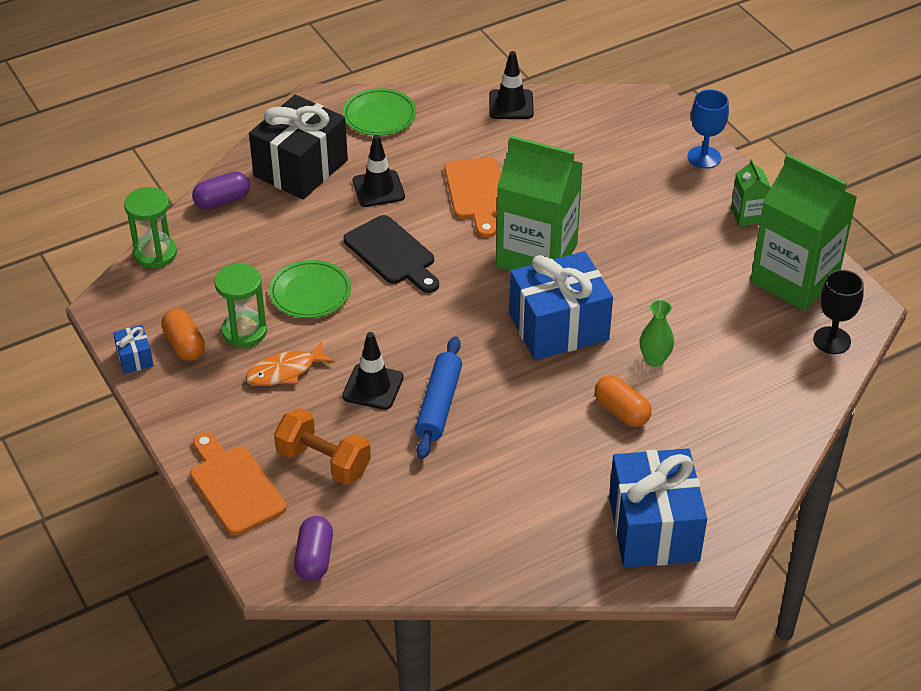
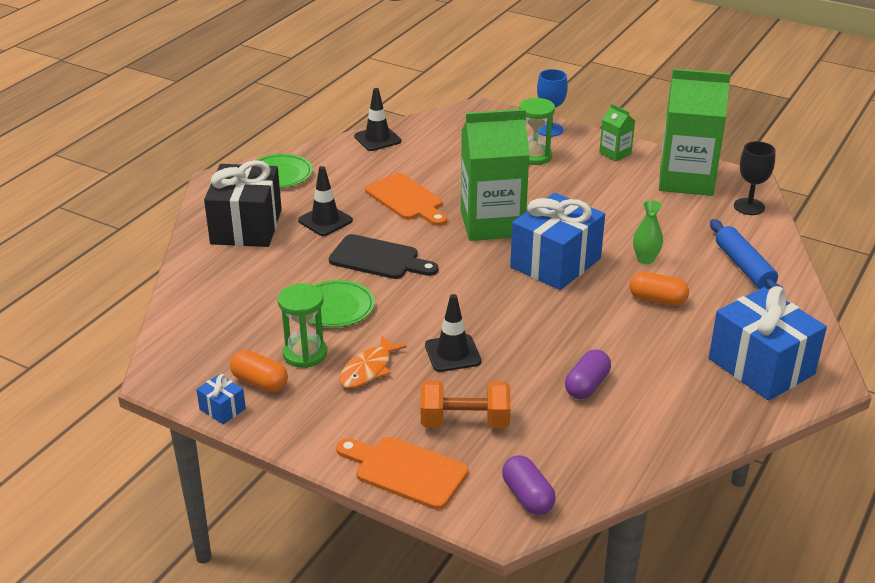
camera: 30 degrees left, 10 degrees down
green hourglass [124,187,177,268] -> green hourglass moved to [519,97,555,165]
purple capsule [192,171,250,210] -> purple capsule moved to [565,349,611,399]
blue rolling pin [415,336,462,459] -> blue rolling pin moved to [710,219,783,289]

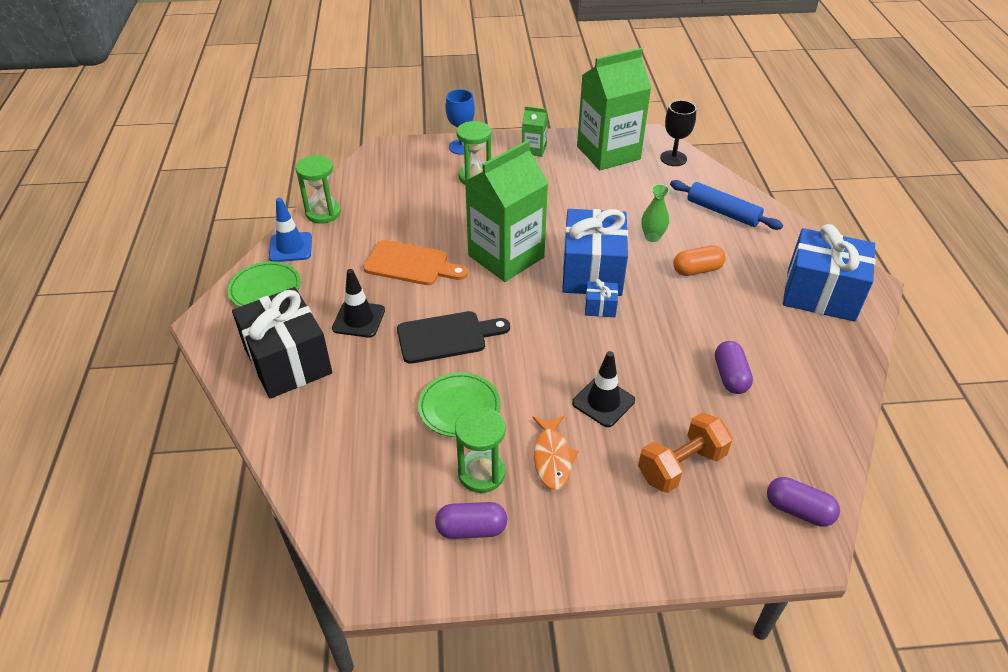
camera: 35 degrees left, 10 degrees up
blue gift [196,374,246,424] -> blue gift moved to [585,279,618,317]
orange capsule [230,350,288,392] -> purple capsule [435,502,507,539]
orange cutting board [336,437,468,510] -> none
black traffic cone [354,88,401,151] -> green hourglass [295,155,341,224]
none -> blue traffic cone [269,198,312,262]

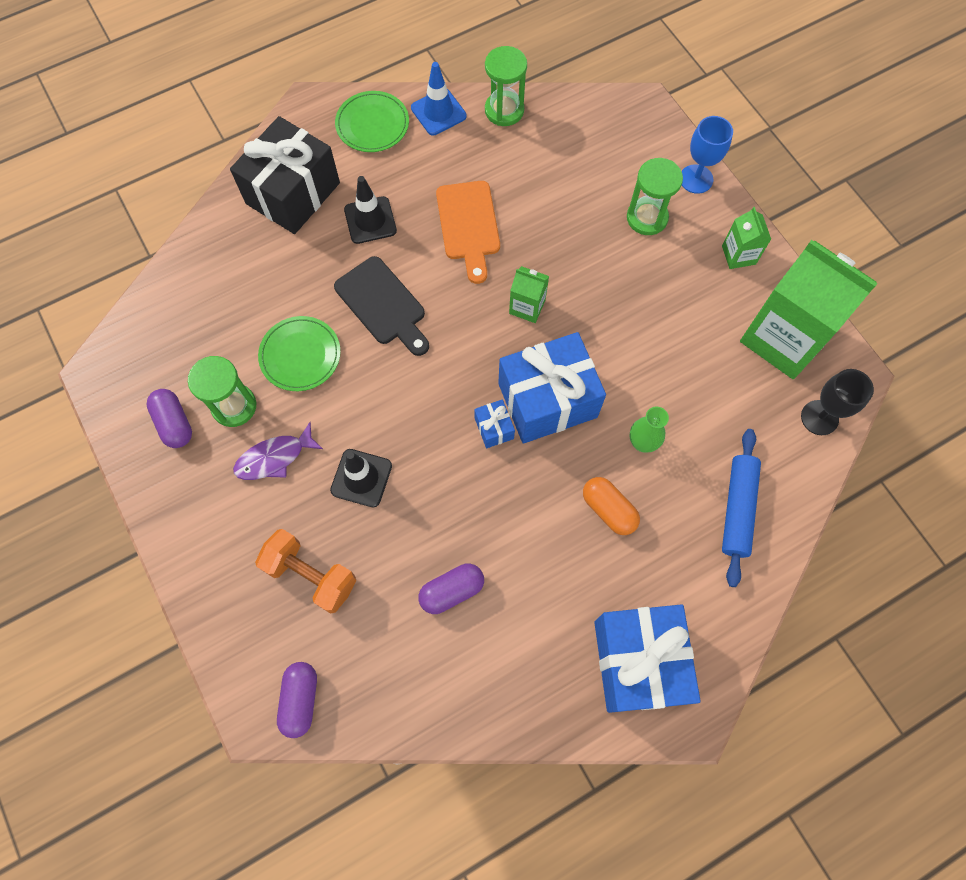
camera: 65 degrees right, 25 degrees up
green carton [465,140,548,282] -> green carton [509,266,549,323], size x0.45
orange fish [533,416,579,490] -> purple fish [233,422,323,480]

